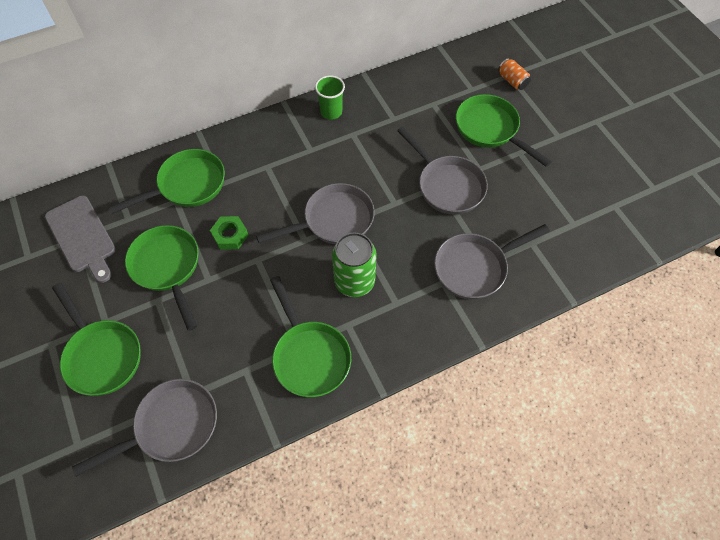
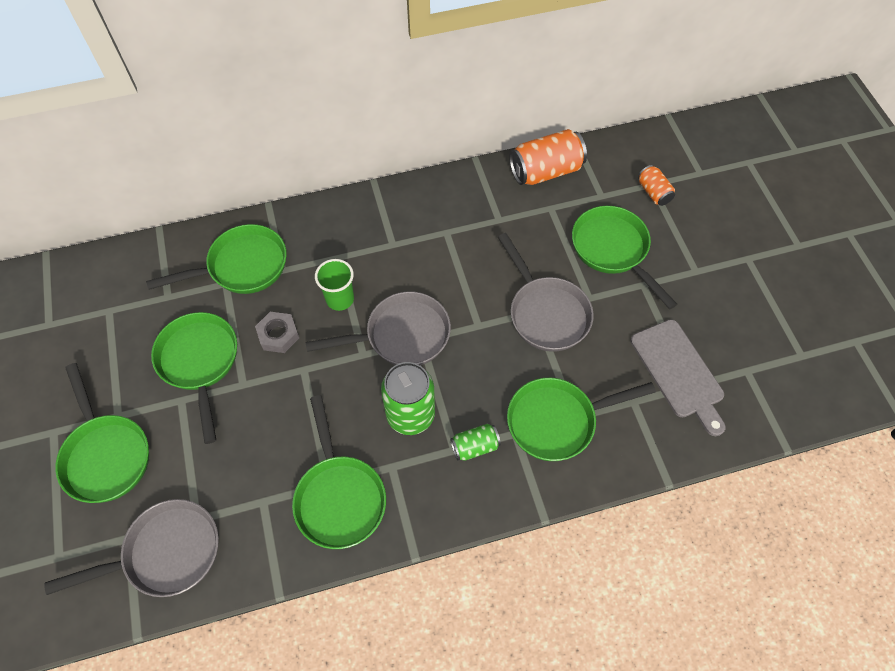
camera: 10 degrees right, 0 degrees up
grey cutting board [45,196,116,283] -> grey cutting board moved to [631,319,726,436]
green nut [210,216,248,250] -> grey nut [255,312,299,353]
green cup [315,75,345,120] -> green cup moved to [315,259,354,311]
grey pan [434,224,550,300] -> green pan [507,378,656,461]
none -> green can [450,424,501,461]
none -> orange can [509,129,587,185]

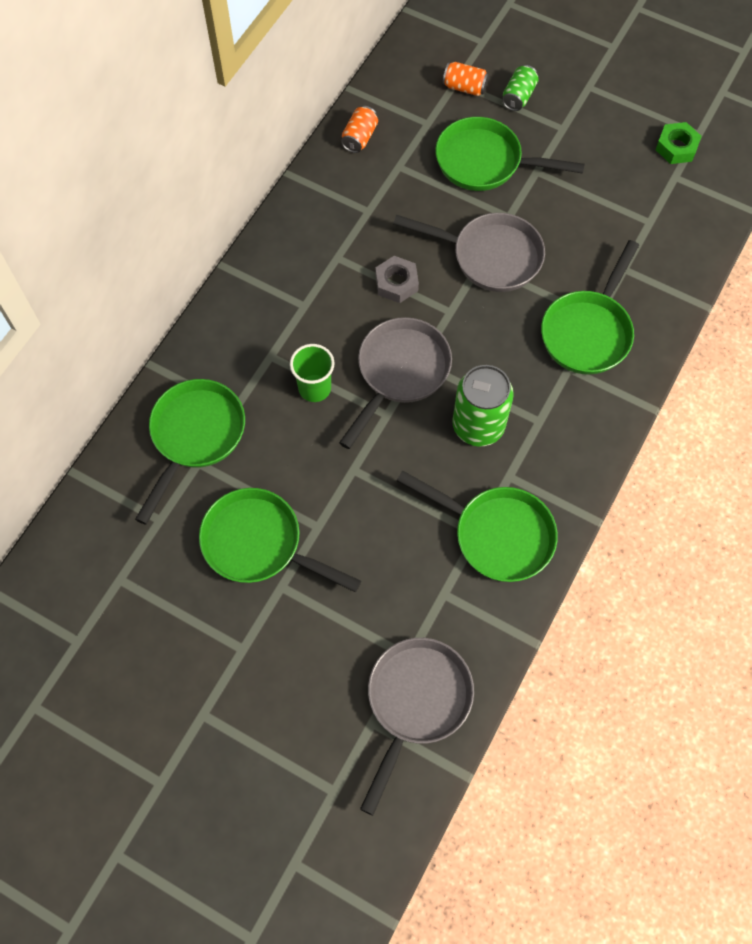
camera: 45 degrees left, 5 degrees up
green pan [55,363,149,503] -> none
grey nut [255,312,299,353] -> grey nut moved to [376,256,419,303]
green can [450,424,501,461] -> green can moved to [502,65,539,111]
orange can [509,129,587,185] -> orange can [341,106,378,153], size x0.55
grey cutting board [631,319,726,436] -> none
none -> green nut [656,122,702,164]

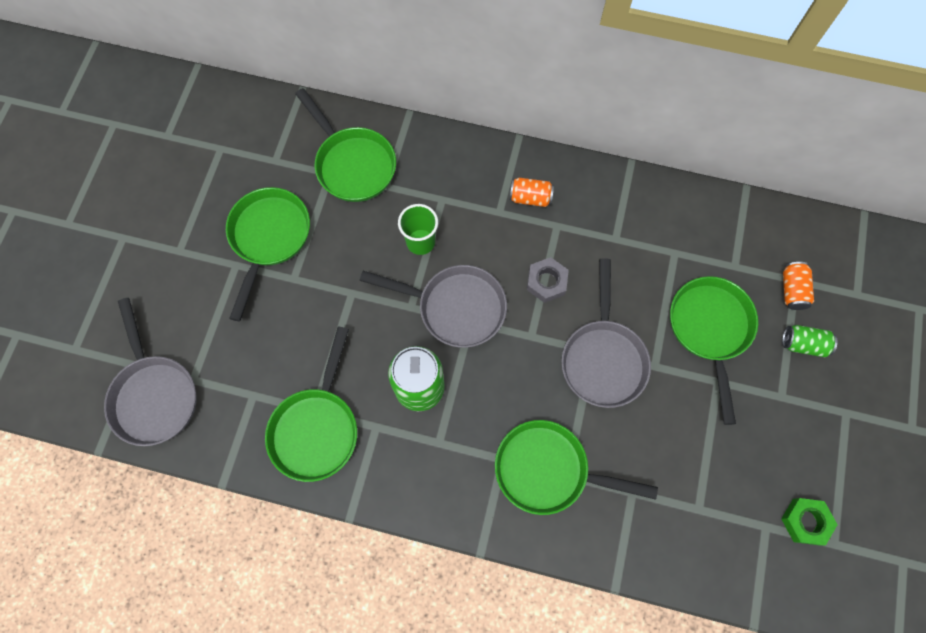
camera: 75 degrees right, 5 degrees up
green pan [135,379,245,525] -> green pan turned 45 degrees clockwise [295,88,396,202]
orange can [341,106,378,153] -> orange can moved to [510,178,554,207]
grey pan [360,638,474,815] -> grey pan turned 60 degrees clockwise [104,298,196,446]

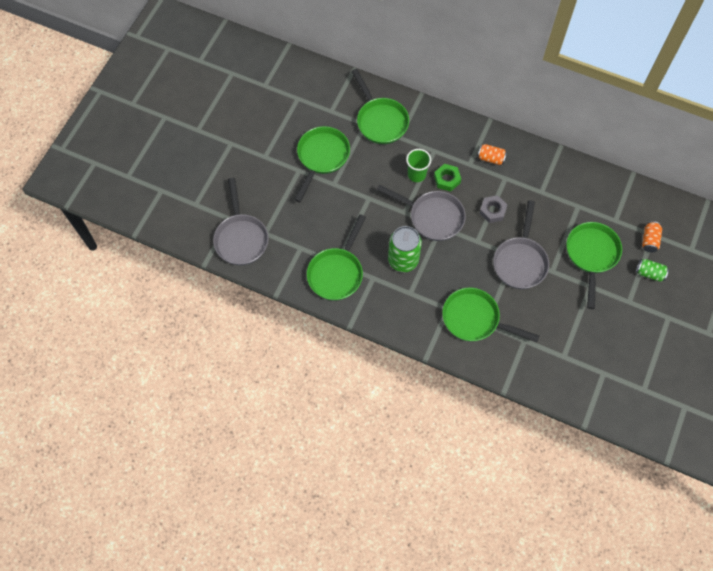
camera: 10 degrees right, 5 degrees down
green nut [781,498,838,545] -> green nut moved to [434,164,461,191]

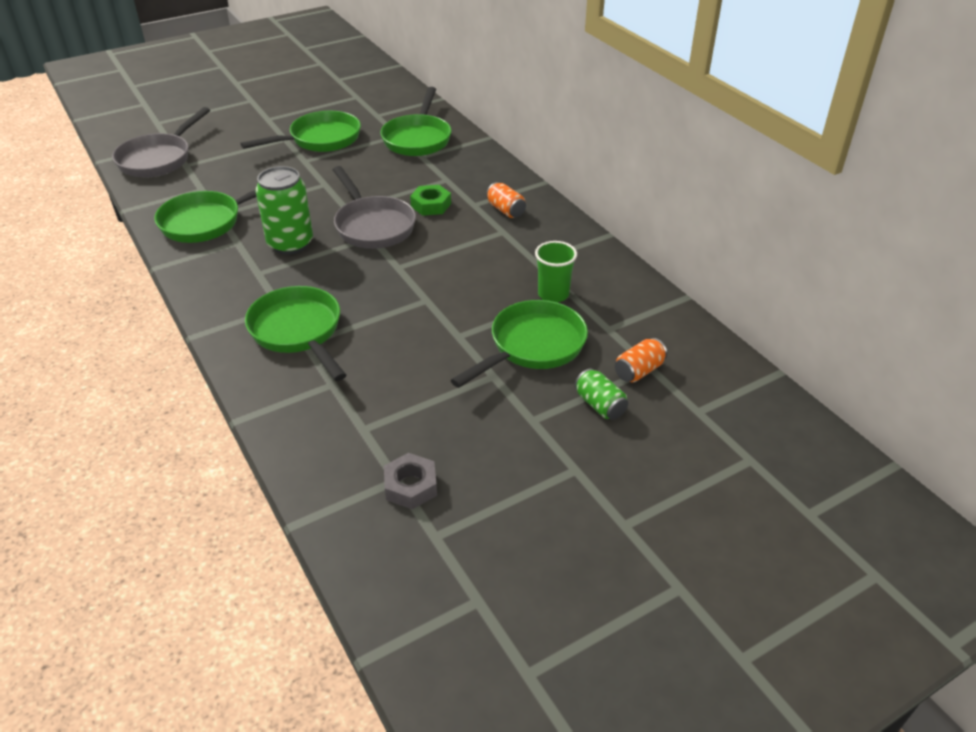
camera: 35 degrees right, 25 degrees down
green cup [406,149,431,182] -> green cup moved to [535,241,577,303]
grey nut [479,195,508,223] -> grey nut moved to [384,453,437,510]
grey pan [493,200,549,289] -> none

